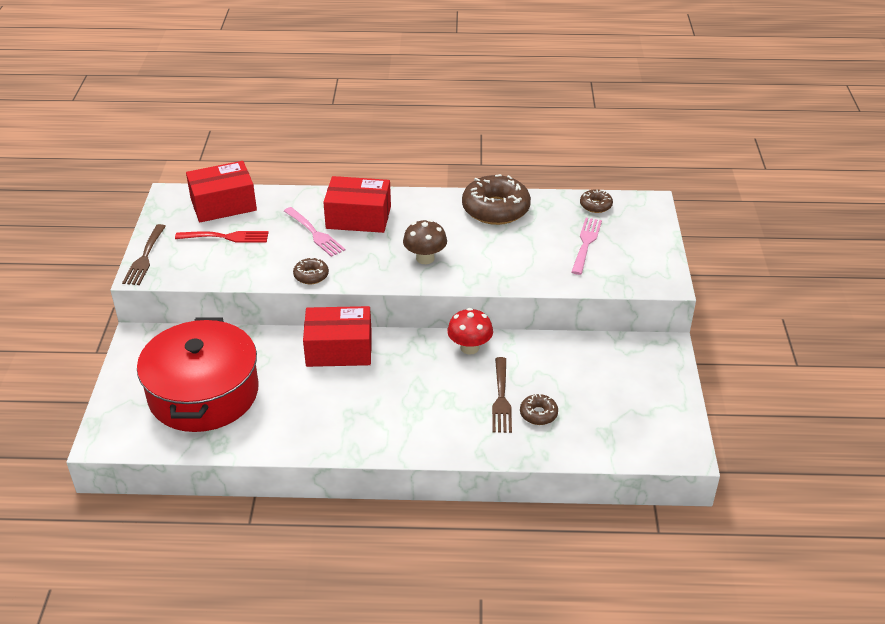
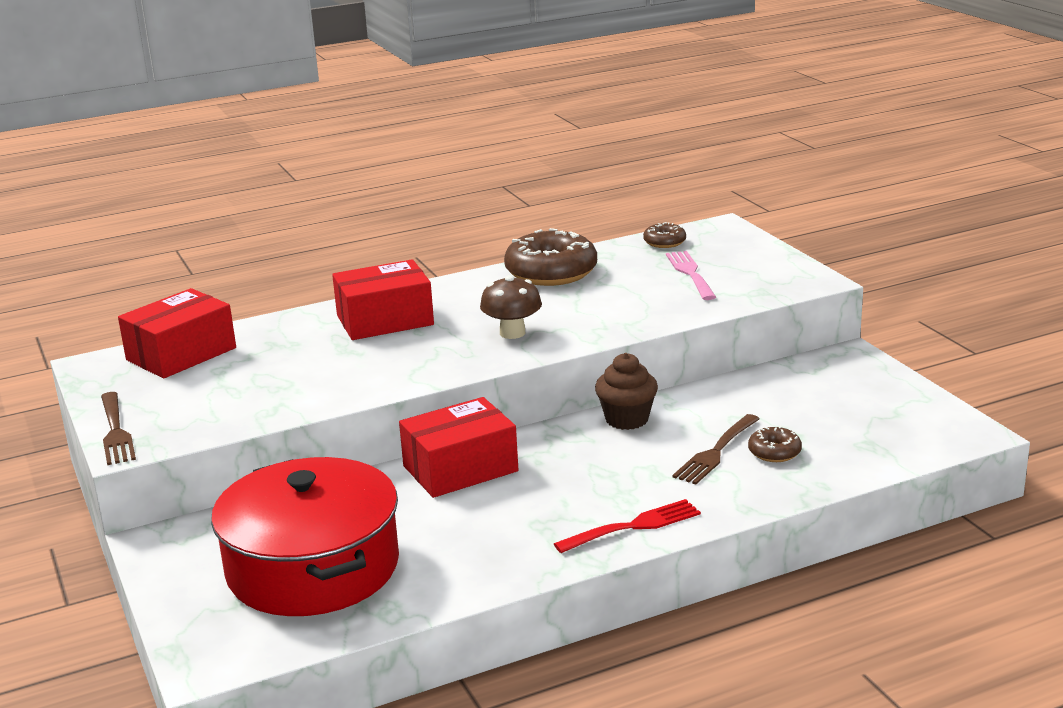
camera: 25 degrees left, 15 degrees down
red fork [175,231,269,243] -> red fork moved to [554,499,701,553]
pink fork [284,207,345,257] -> none
brown donut [293,258,329,284] -> none
red mushroom [447,308,493,355] -> brown cupcake [595,353,658,430]
brown fork [492,357,512,433] -> brown fork turned 60 degrees clockwise [672,414,759,484]

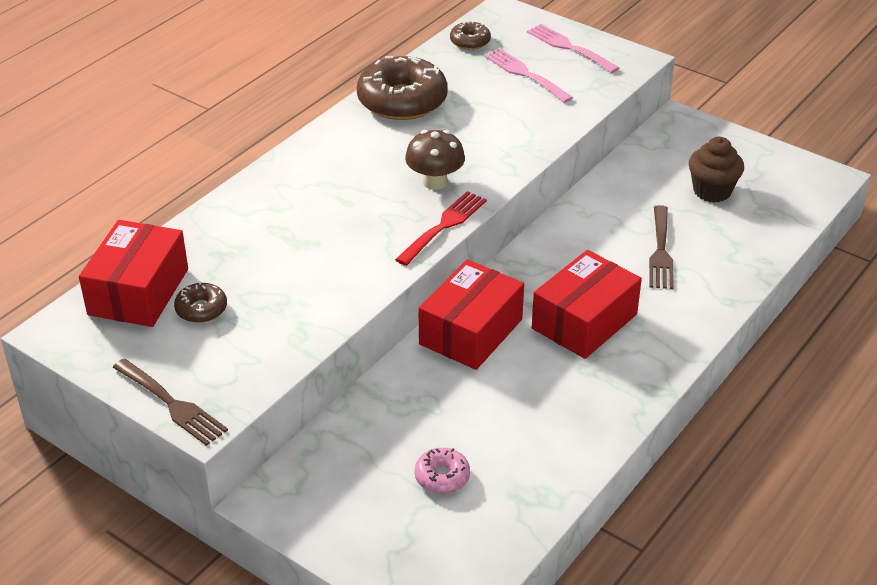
camera: 30 degrees left, 15 degrees up
red pot [211,457,399,616] -> pink donut [415,448,470,494]
red box [332,259,434,340] -> red box moved to [532,250,642,359]
red fork [554,499,701,553] -> red fork moved to [395,191,487,266]
brown cupcake [595,353,658,430] -> brown cupcake moved to [689,137,744,203]
brown donut [748,426,802,462] -> brown donut moved to [174,281,227,323]
none -> pink fork [527,24,619,73]

